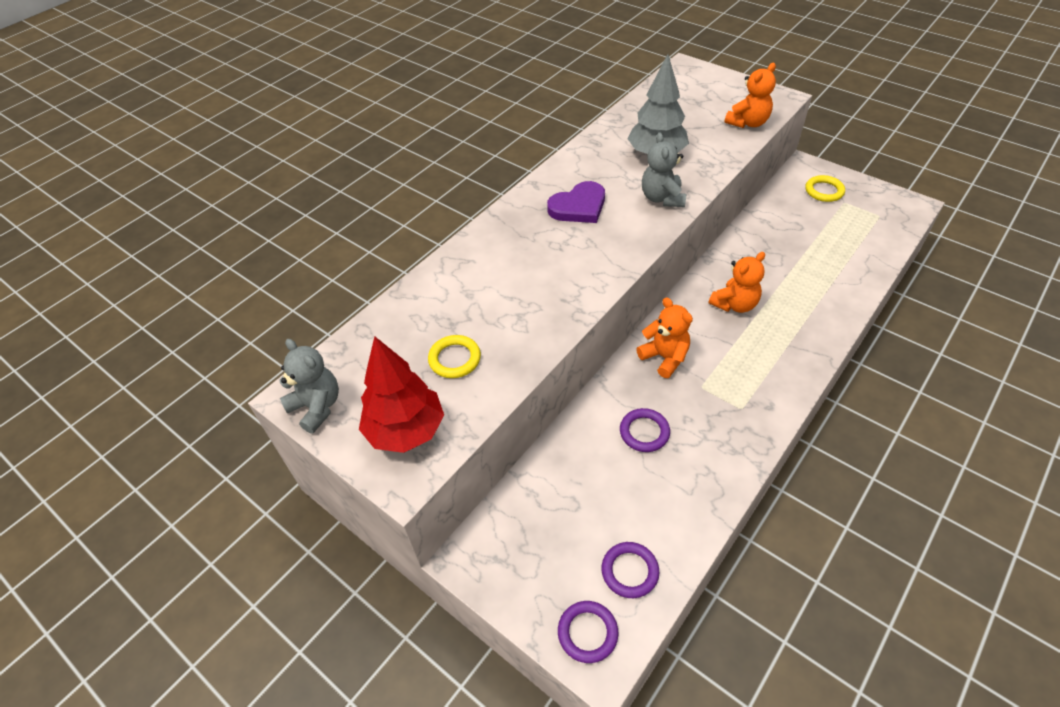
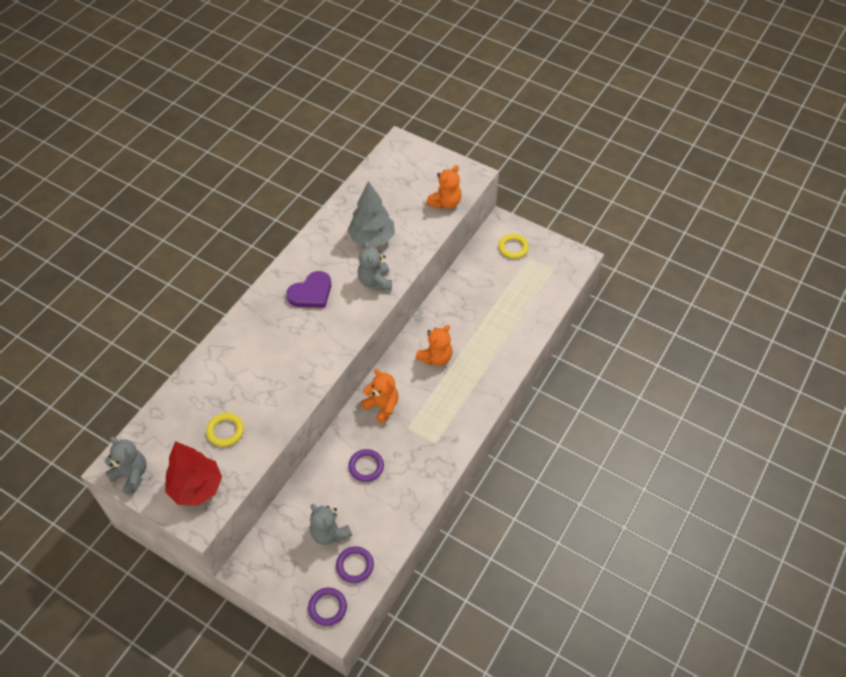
camera: 10 degrees left, 5 degrees up
none -> grey teddy bear [310,504,352,545]

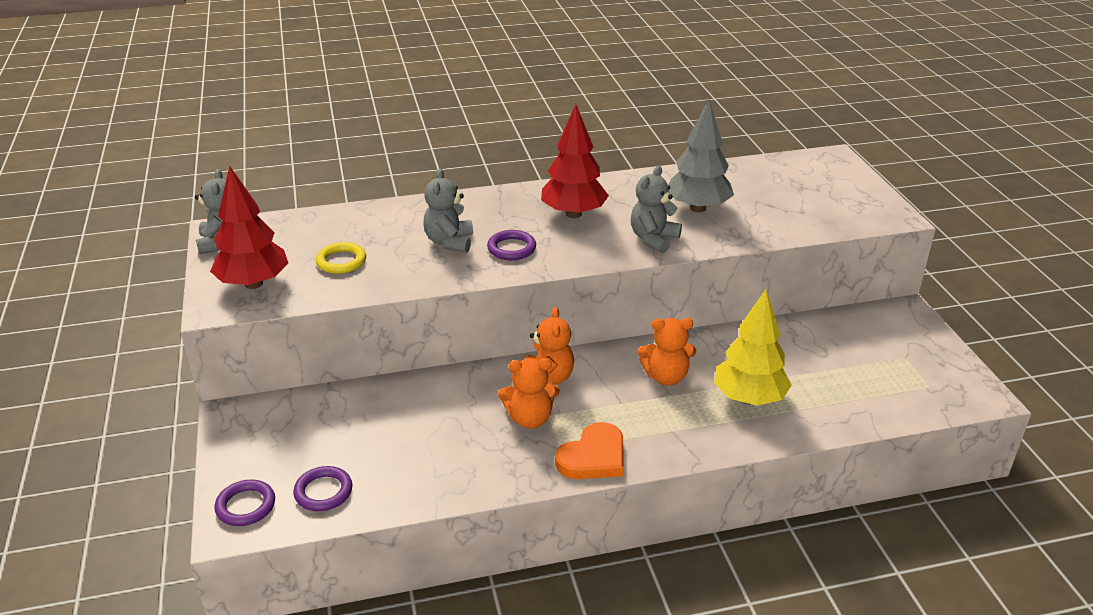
camera: 45 degrees right, 20 degrees down
purple heart [287,271,331,308] -> red tree [541,104,609,218]
grey teddy bear [310,504,352,545] -> grey teddy bear moved to [423,169,473,253]
purple ring [348,449,384,482] -> purple ring moved to [487,230,536,260]
orange teddy bear [426,165,462,209] -> orange teddy bear moved to [498,358,560,429]
yellow ring [498,234,529,259] -> none
none -> orange heart [555,422,624,479]
none -> yellow tree [714,290,792,406]

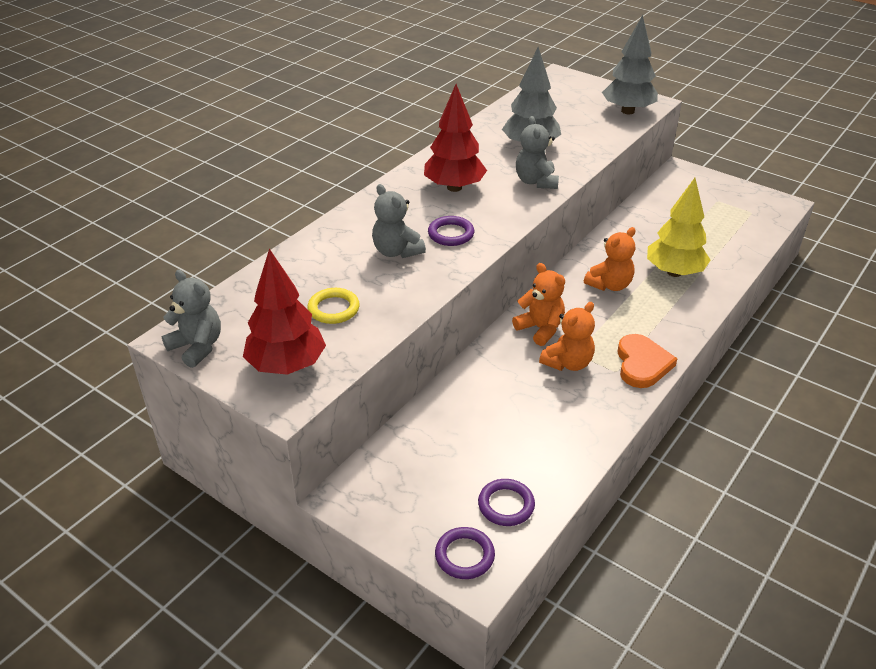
camera: 40 degrees left, 5 degrees up
none -> grey tree [602,15,658,114]

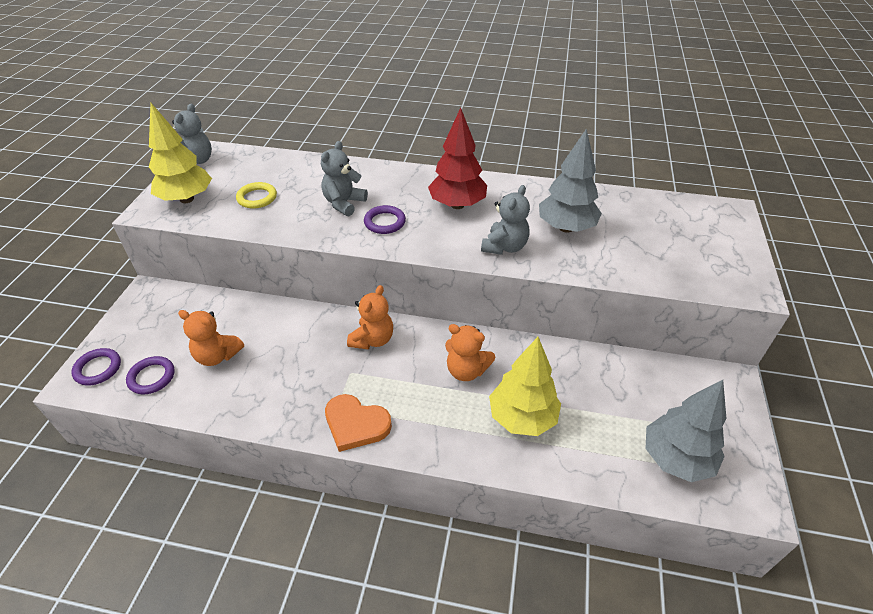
camera: 65 degrees right, 5 degrees up
red tree [243,249,326,375] -> yellow tree [149,103,212,203]
grey teddy bear [516,116,559,189] -> grey teddy bear turned 150 degrees clockwise [481,185,530,255]
orange teddy bear [539,302,595,371] -> orange teddy bear moved to [178,310,244,366]
grey tree [602,15,658,114] -> grey tree moved to [646,380,726,482]
orange heart [617,334,678,388] -> orange heart turned 45 degrees clockwise [325,394,392,452]

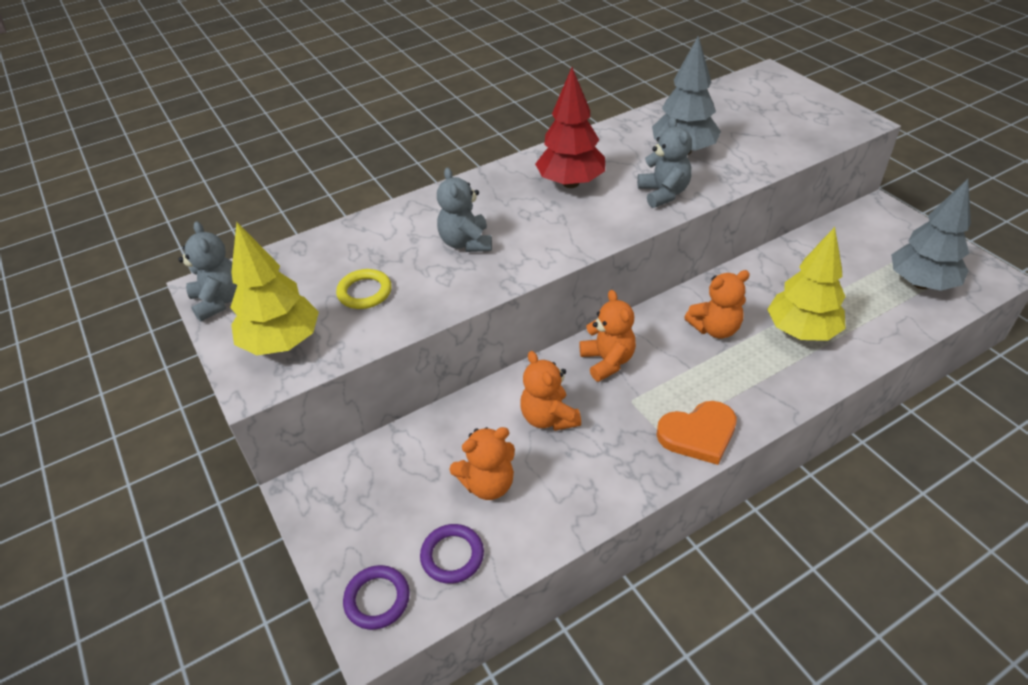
camera: 40 degrees left, 0 degrees up
purple ring [364,205,406,234] -> none
none -> orange teddy bear [520,351,581,431]

